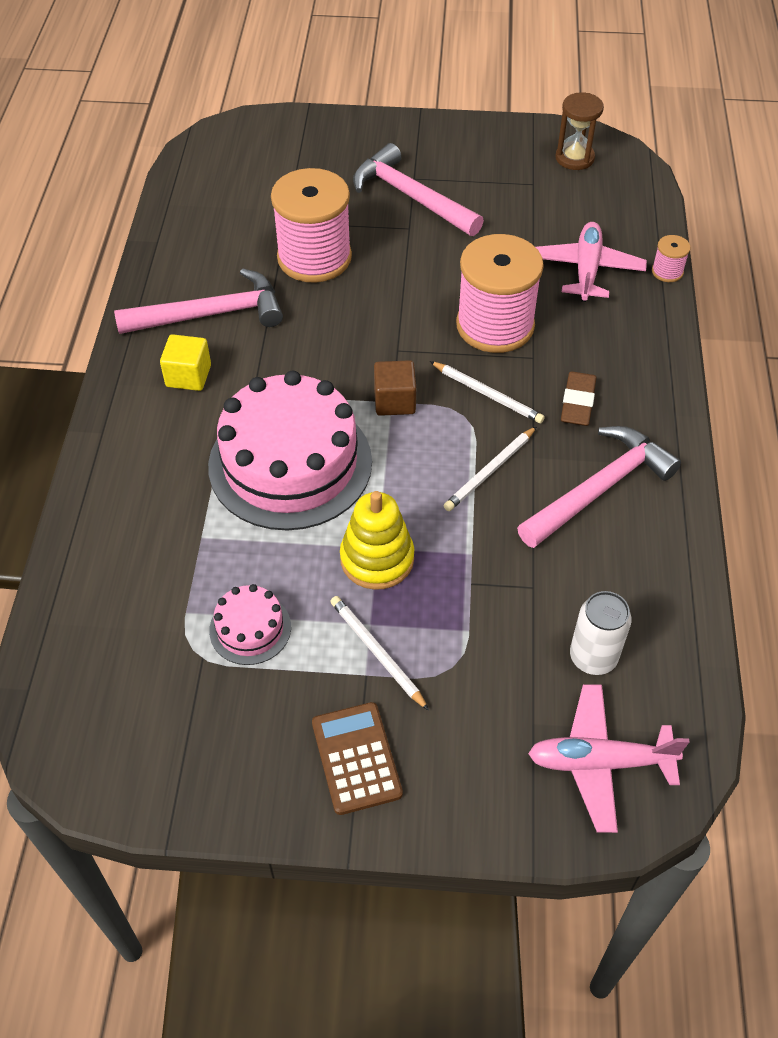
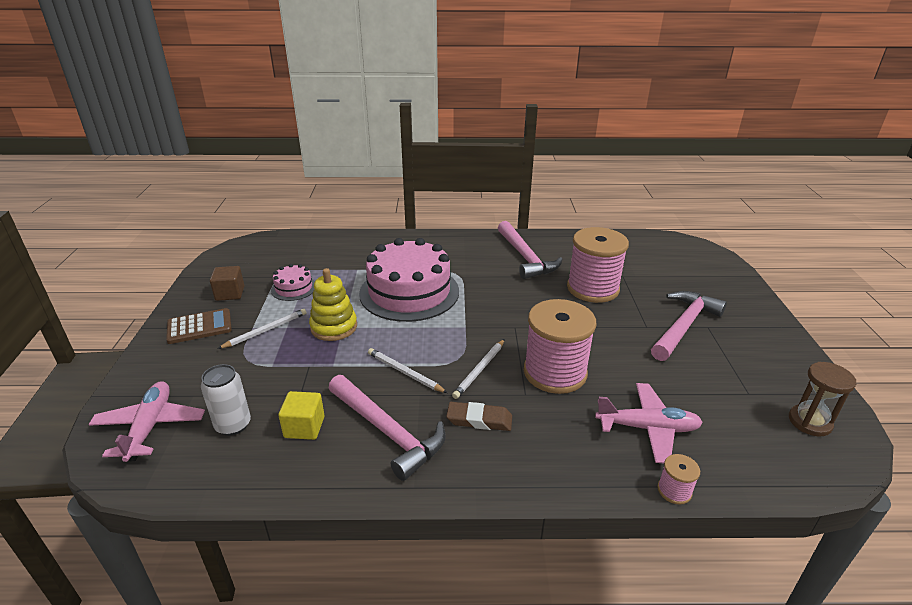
camera: 85 degrees right, 20 degrees down
yellow cube [160,334,211,391] -> yellow cube moved to [278,391,325,440]
brown cube [374,360,416,416] -> brown cube moved to [210,266,244,301]

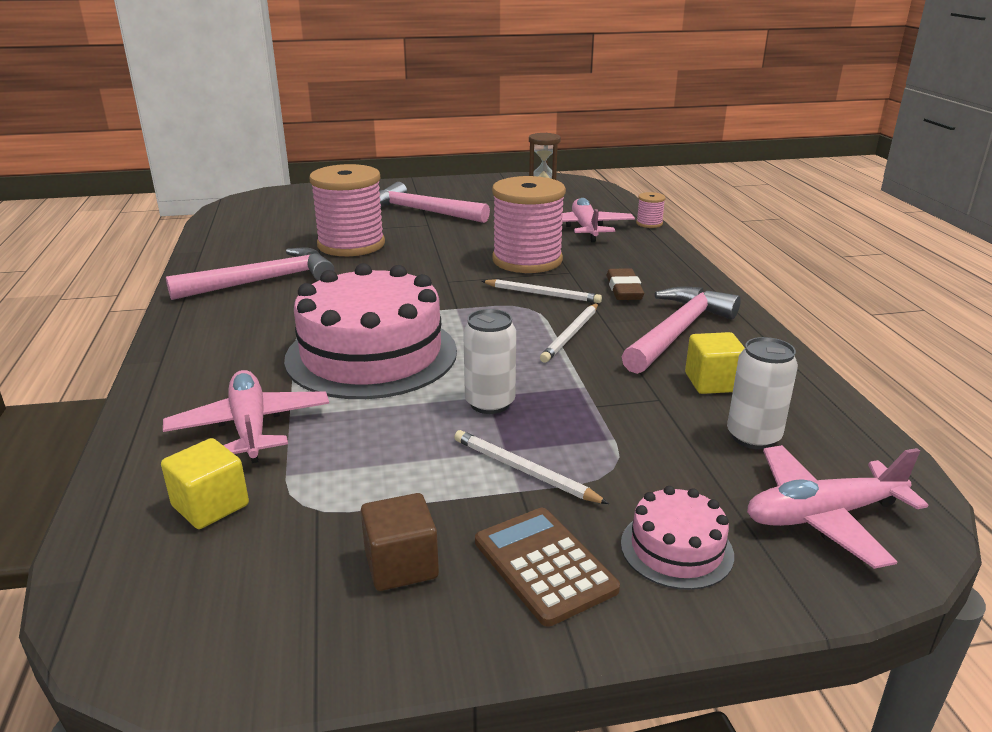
camera: 100 degrees left, 5 degrees down
pink cake [271,264,315,301] -> pink cake moved to [621,486,734,590]
yellow stacking toy [309,268,357,341] -> white can [463,309,516,414]
none -> yellow cube [161,438,249,529]
none -> pink plane [163,370,329,463]

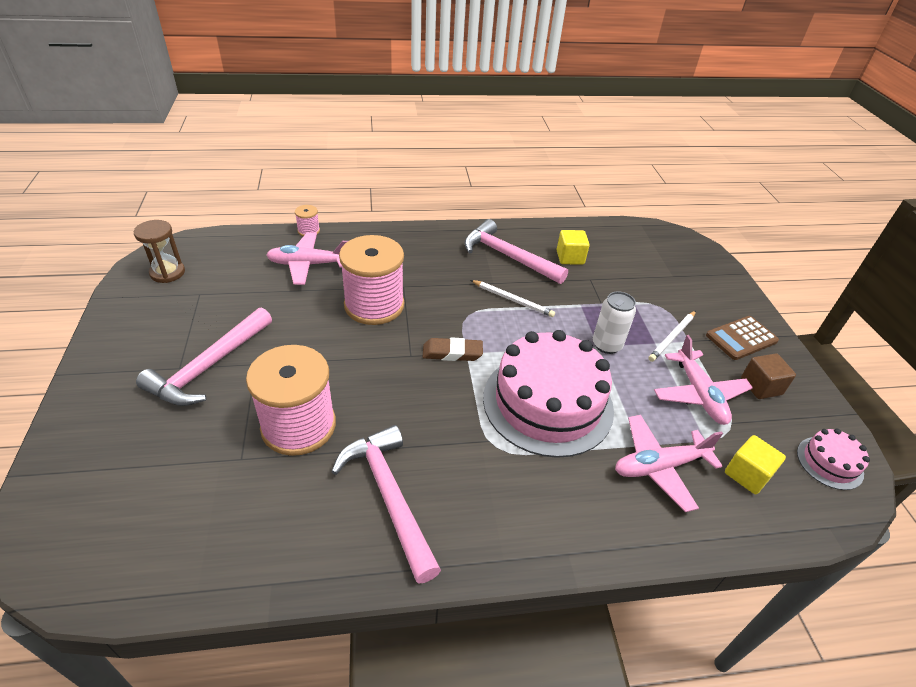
camera: 90 degrees left, 15 degrees up
white pencil [481,279,602,303] -> none
brown eraser [607,268,644,300] -> brown eraser moved to [423,337,483,361]
pink cake [621,486,734,590] -> pink cake moved to [797,429,870,490]
white can [727,337,798,449] -> none
pink plane [747,445,928,569] -> pink plane moved to [654,335,753,425]

